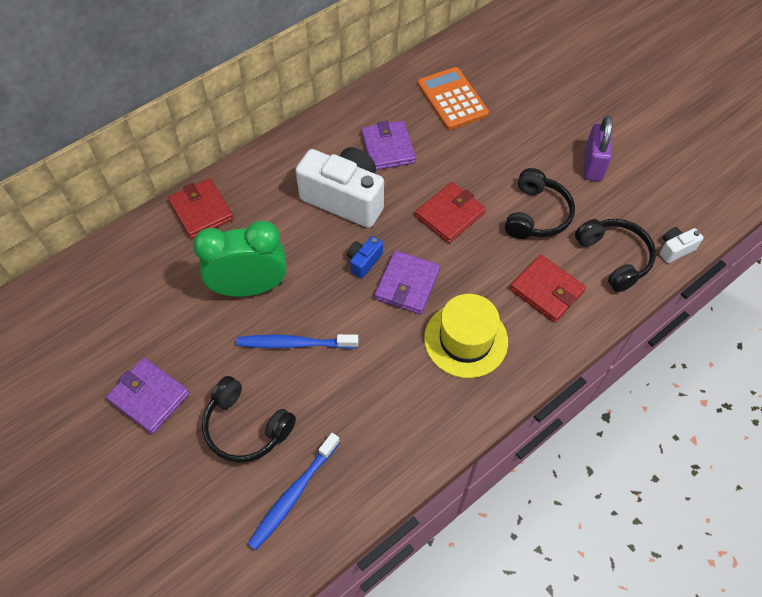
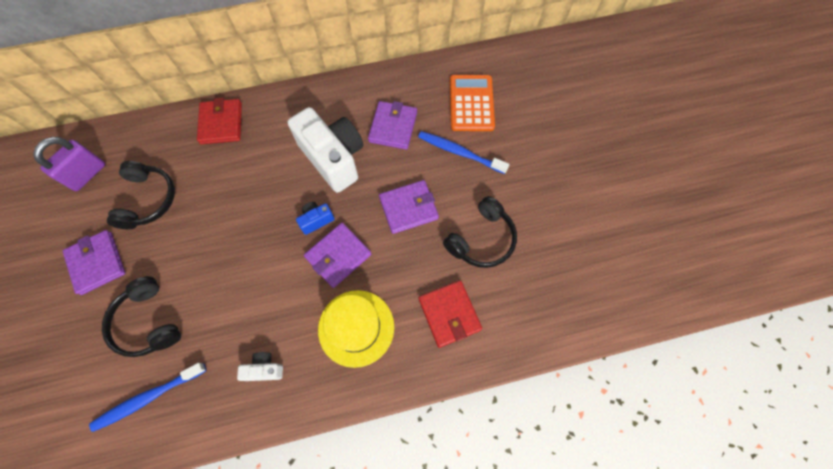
camera: 25 degrees right, 10 degrees up
green clock [193,221,287,297] -> none
blue toothbrush [236,334,359,349] -> blue toothbrush moved to [418,131,509,174]
red wallet [415,182,486,243] -> purple wallet [379,180,439,234]
black headphones [575,219,656,292] -> black headphones moved to [107,161,175,229]
purple padlock [584,115,613,181] -> purple padlock moved to [33,137,105,191]
white camera [660,227,704,263] -> white camera moved to [237,352,283,381]

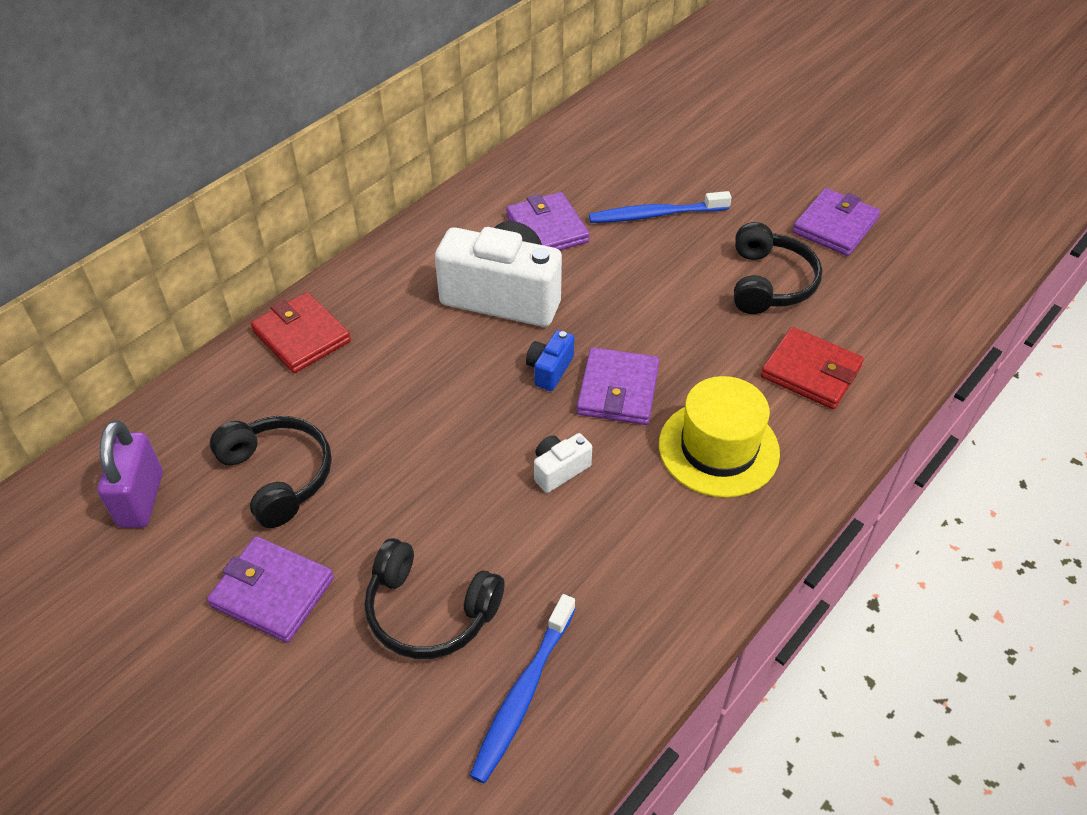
camera: 35 degrees left, 20 degrees down
white camera [237,352,283,381] -> white camera moved to [534,433,592,493]
purple wallet [379,180,439,234] -> purple wallet moved to [792,188,880,256]
orange calculator [450,75,495,131] -> none

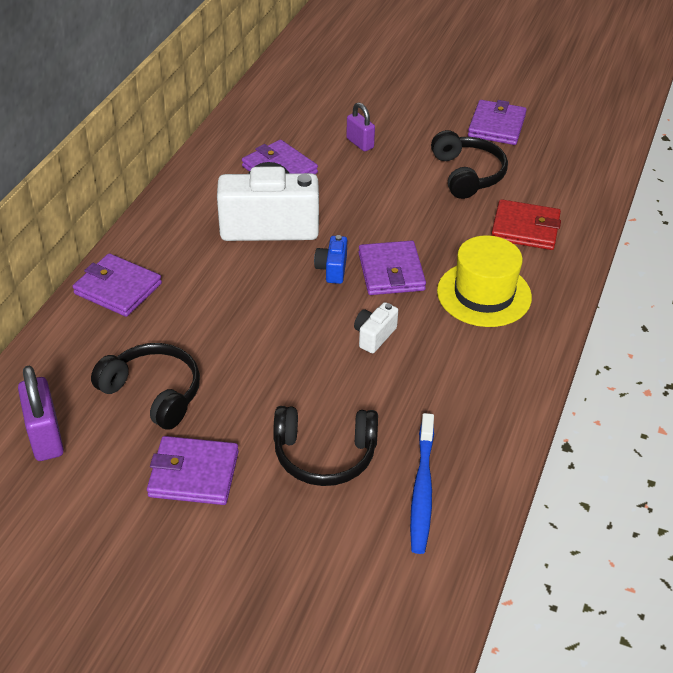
camera: 20 degrees left, 5 degrees down
red wallet [251,292,351,373] -> purple wallet [73,253,162,317]
blue toothbrush [589,191,732,223] -> purple padlock [346,102,375,152]

